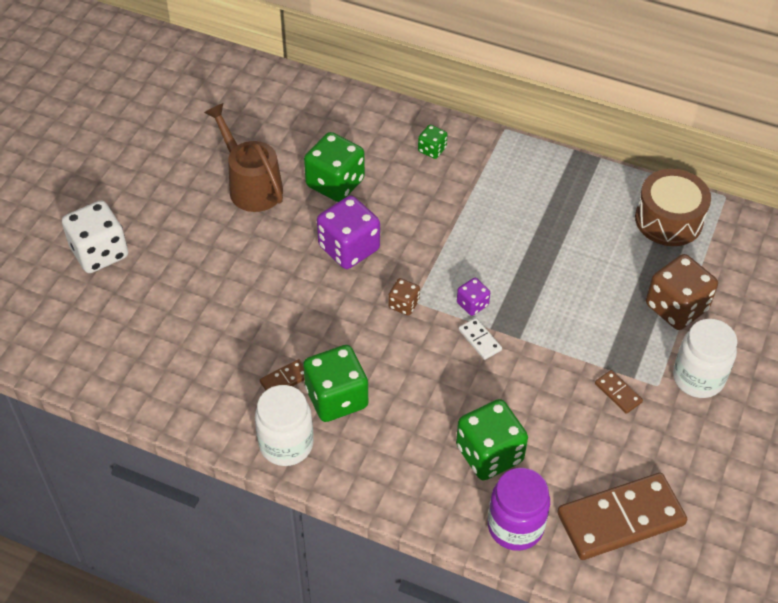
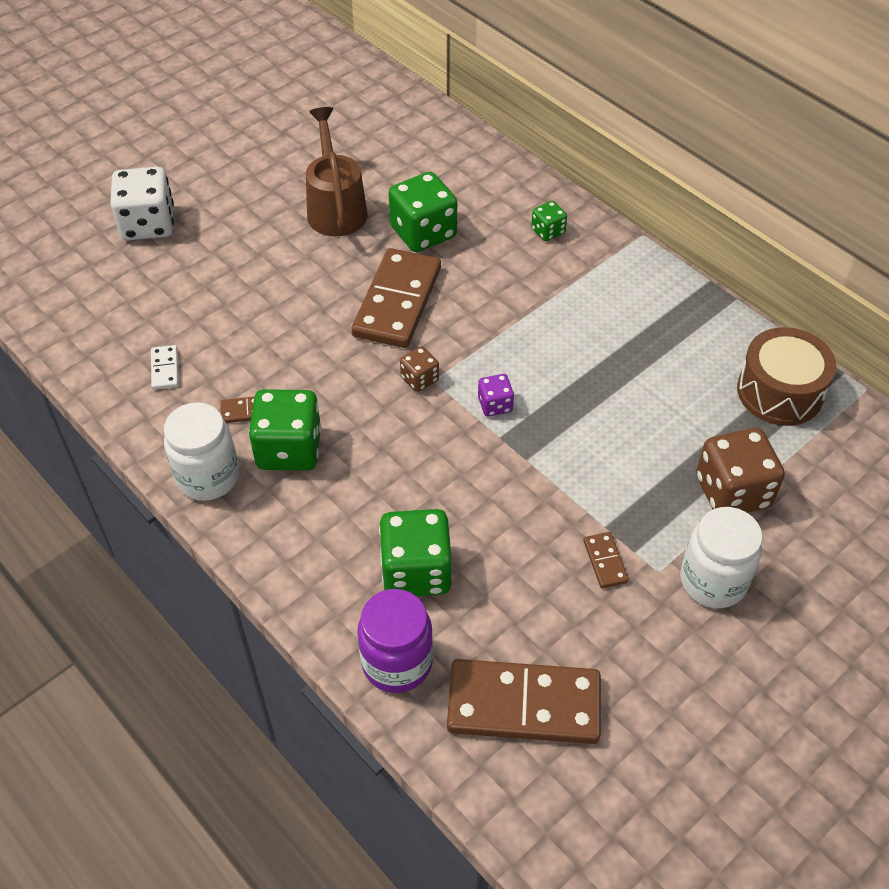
camera: 25 degrees right, 0 degrees up
purple dice [317,196,380,269] -> brown domino [352,248,441,348]
white domino [459,318,502,360] -> white domino moved to [151,345,179,390]

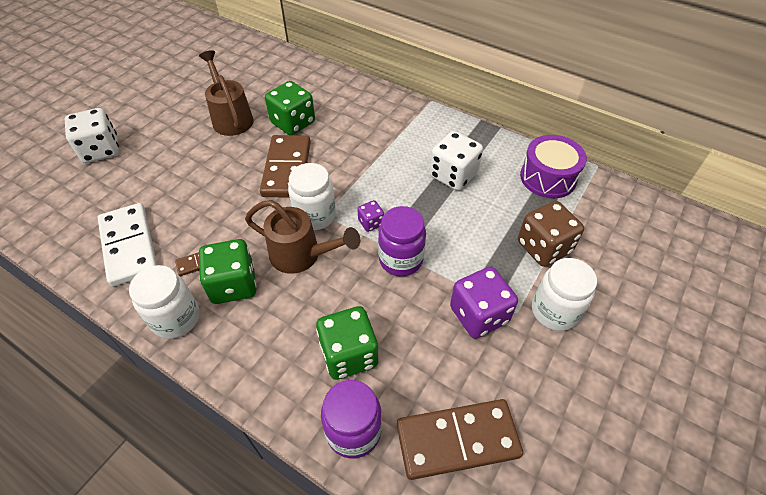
camera: 15 degrees left, 0 degrees up
white domino [151,345,179,390] -> white domino [97,203,157,287], size x2.36
brown dice [400,346,439,392] -> white jar [288,163,336,230]
green dice [531,201,567,241] -> none
brown domino [583,532,629,588] -> purple dice [450,266,518,339]
brown drum [737,327,836,426] -> purple drum [520,135,587,198]
none -> brown watering can [245,200,360,274]
none -> purple jar [378,206,426,276]
none -> white dice [429,131,483,191]

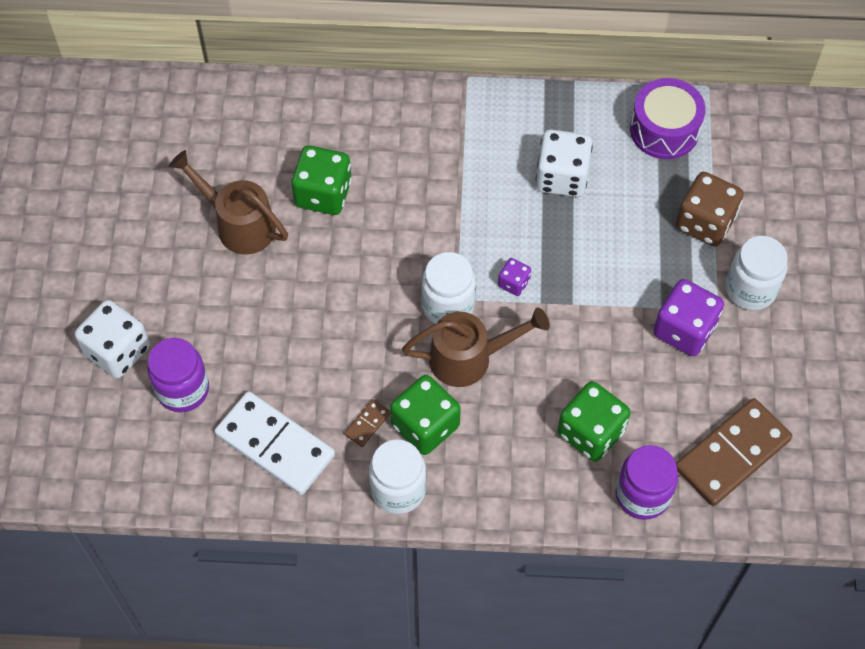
camera: 30 degrees left, 10 degrees up
brown domino [260,135,310,198] -> none
purple jar [378,206,426,276] -> purple jar moved to [148,338,209,412]

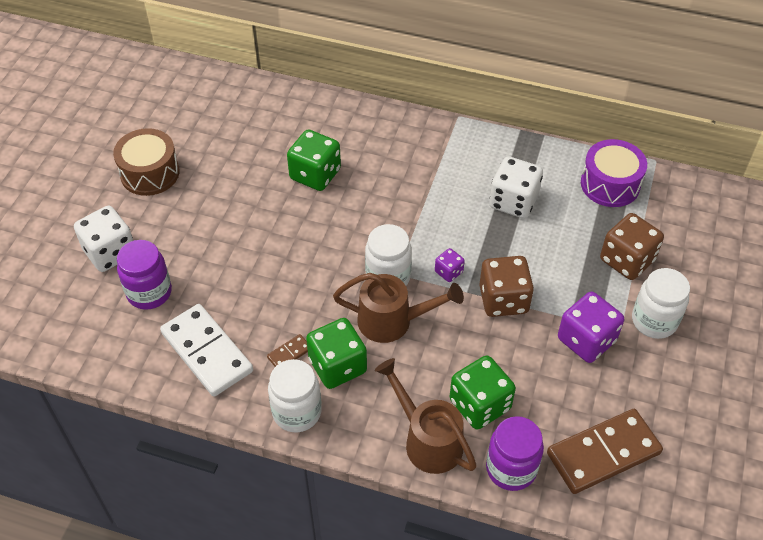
camera: 15 degrees right, 10 degrees down
brown watering can [169,150,288,255] -> brown watering can moved to [375,358,477,474]
none -> brown drum [113,128,179,196]
none -> brown dice [479,256,534,317]

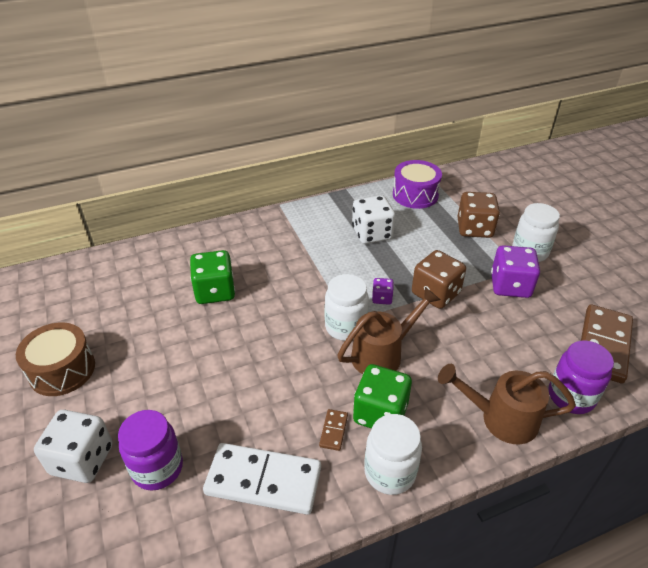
camera: 40 degrees left, 10 degrees down
green dice [450,355,516,430] -> none

